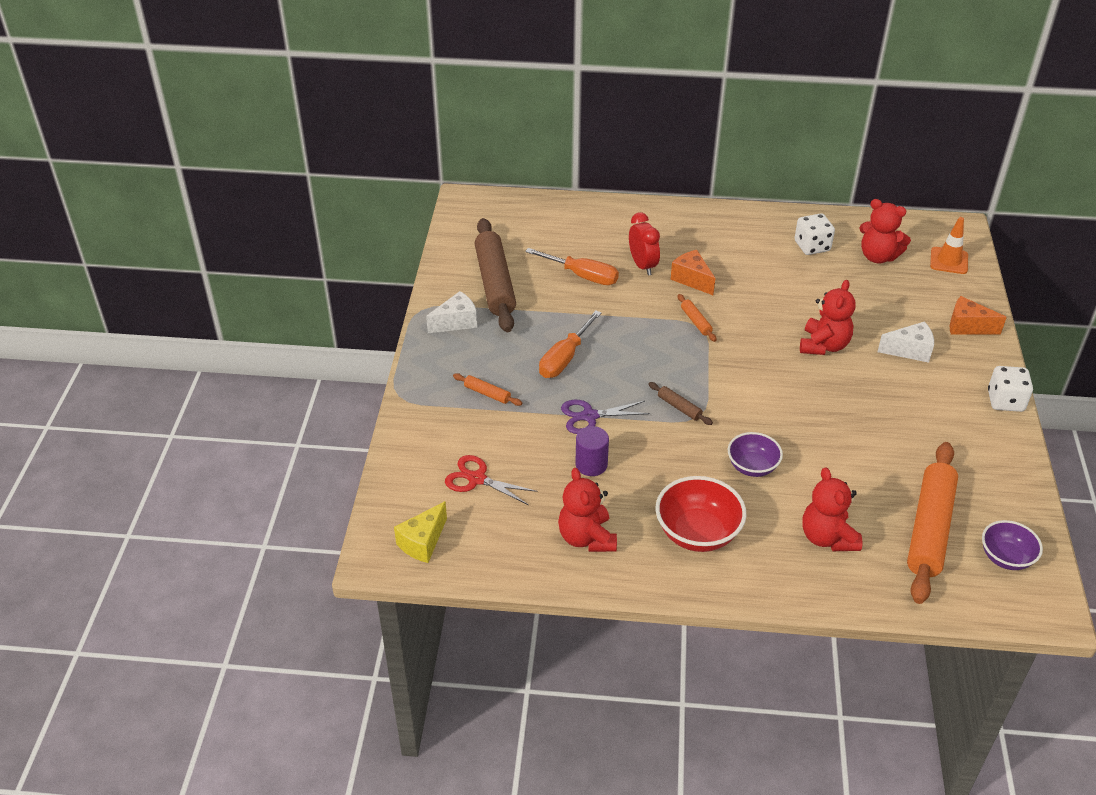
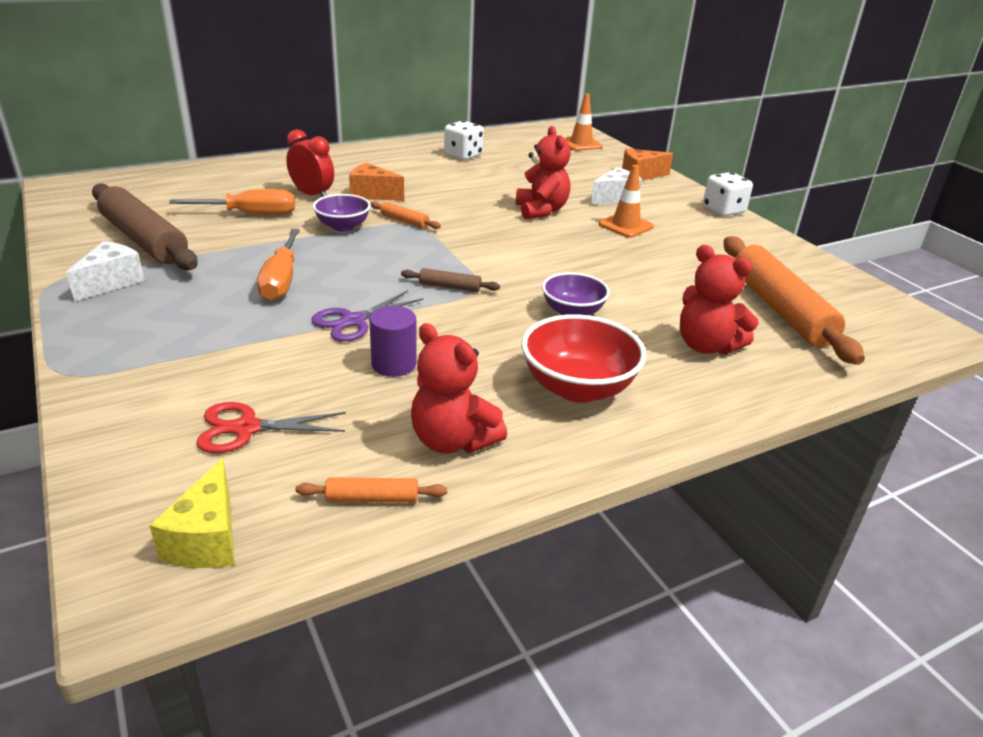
camera: 35 degrees left, 10 degrees down
orange rolling pin [453,373,522,406] -> orange rolling pin moved to [295,477,447,502]
red teddy bear [859,199,911,263] -> none
purple bowl [982,520,1043,570] -> purple bowl moved to [313,194,371,232]
none -> orange traffic cone [599,165,654,238]

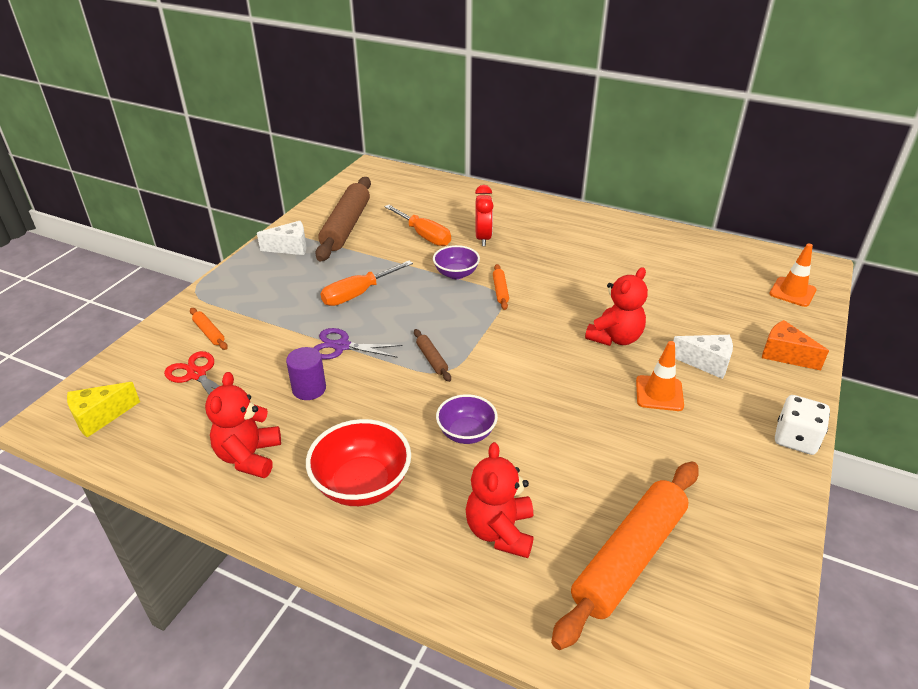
camera: 55 degrees right, 5 degrees up
orange rolling pin [295,477,447,502] -> orange rolling pin moved to [190,308,228,350]
orange cheese [349,163,404,201] -> none
white dice [444,120,484,160] -> none

